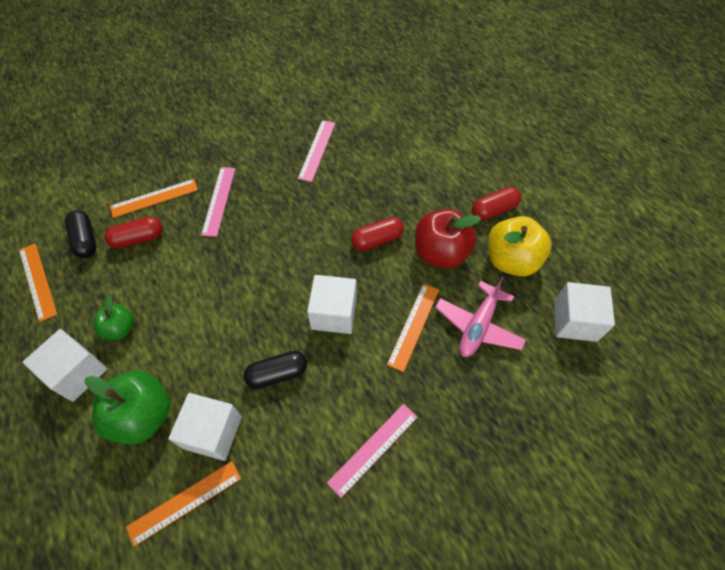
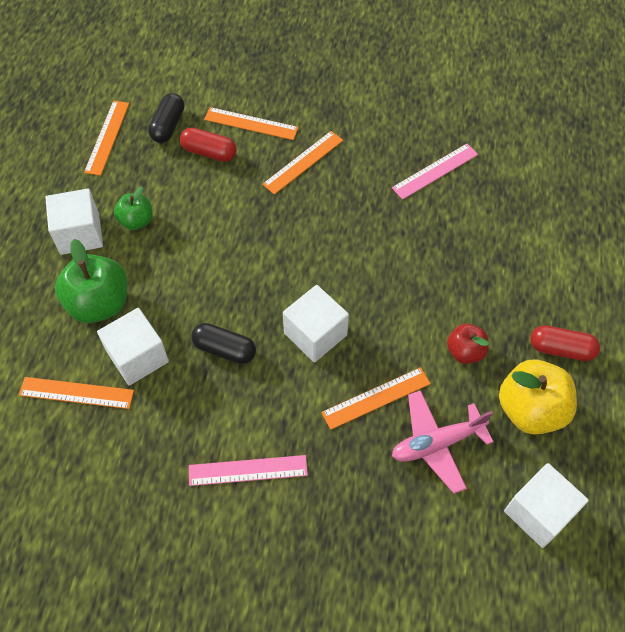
camera: 40 degrees right, 0 degrees up
pink ruler [201,167,235,237] -> orange ruler [262,131,343,195]
red capsule [351,217,404,251] -> none
red apple [415,209,481,269] -> red apple [447,324,489,364], size x0.57

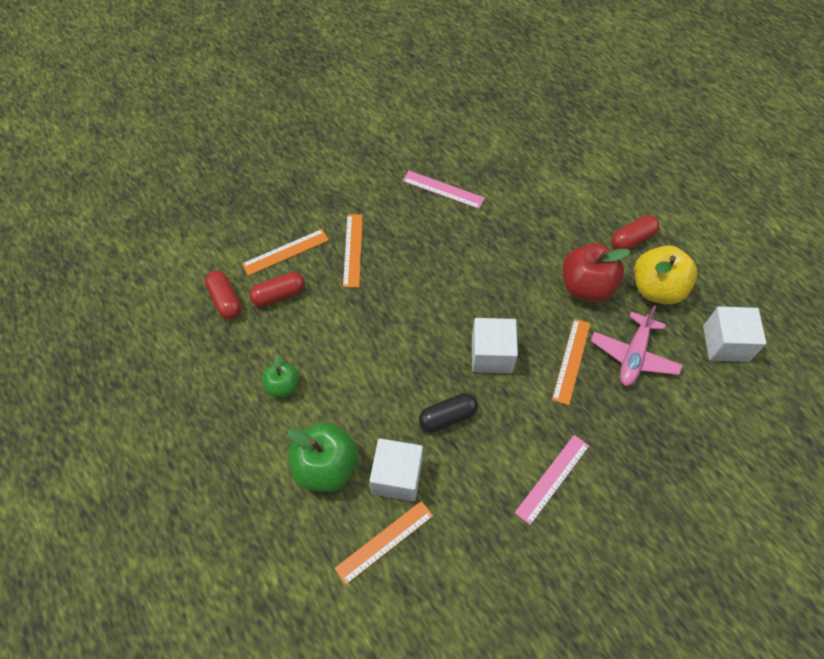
camera: 45 degrees left, 0 degrees up
white cube [45,189,103,255] -> none
orange ruler [84,100,129,176] -> none
black capsule [148,93,184,143] -> red capsule [205,271,242,319]
pink ruler [392,144,478,200] -> pink ruler turned 75 degrees counterclockwise [403,171,485,209]
red apple [447,324,489,364] -> red apple [562,243,631,302], size x1.75

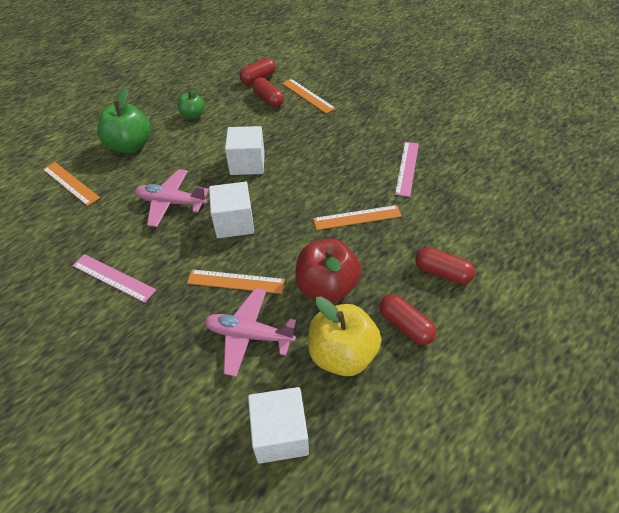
camera: 80 degrees right, 10 degrees down
orange ruler [343,214,363,287] -> orange ruler moved to [313,205,402,230]
white cube [370,438,423,501] -> white cube moved to [225,126,265,175]
black capsule [419,393,478,432] -> pink plane [135,169,209,227]
none -> red capsule [415,247,475,284]

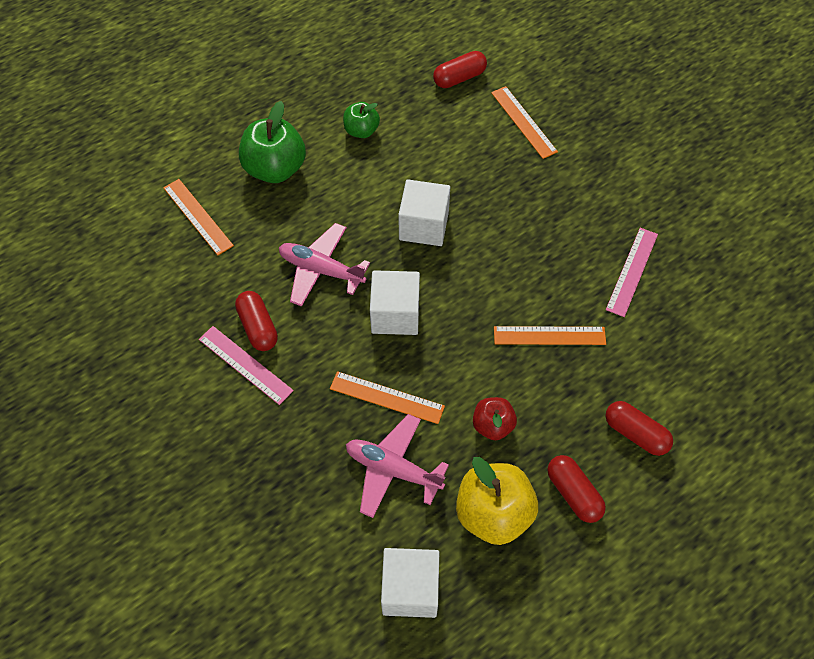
camera: 10 degrees right, 10 degrees up
red capsule [252,77,284,107] -> red capsule moved to [235,291,278,351]
red apple [295,238,361,303] -> red apple [473,397,517,440], size x0.57

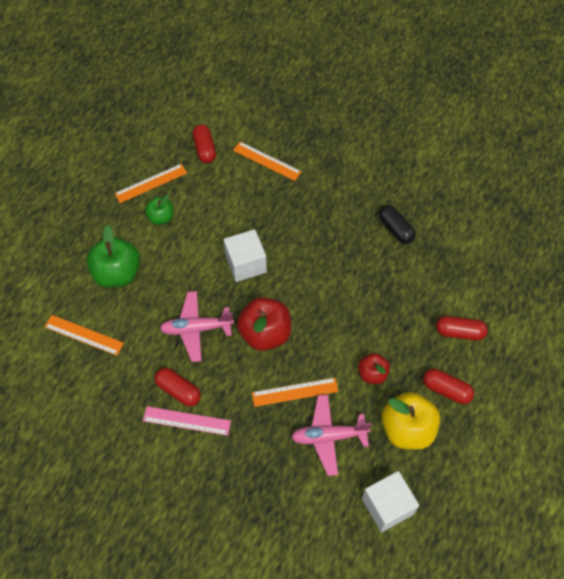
camera: 30 degrees left, 0 degrees up
white cube [370,270,420,335] -> red apple [237,297,291,351]
red capsule [433,51,487,88] -> red capsule turned 45 degrees counterclockwise [192,125,216,163]
orange ruler [494,326,606,345] -> orange ruler moved to [114,164,187,203]
pink ruler [606,228,658,317] -> black capsule [379,205,416,244]

